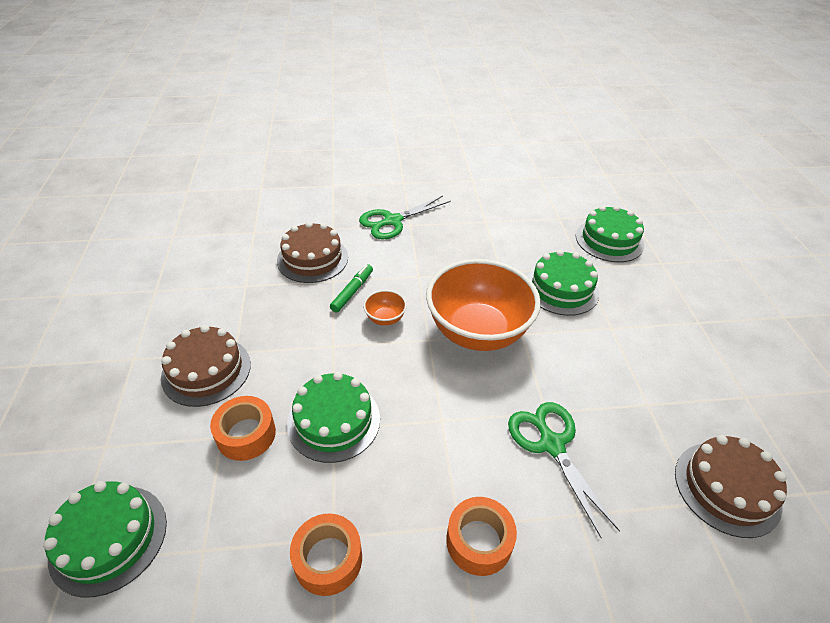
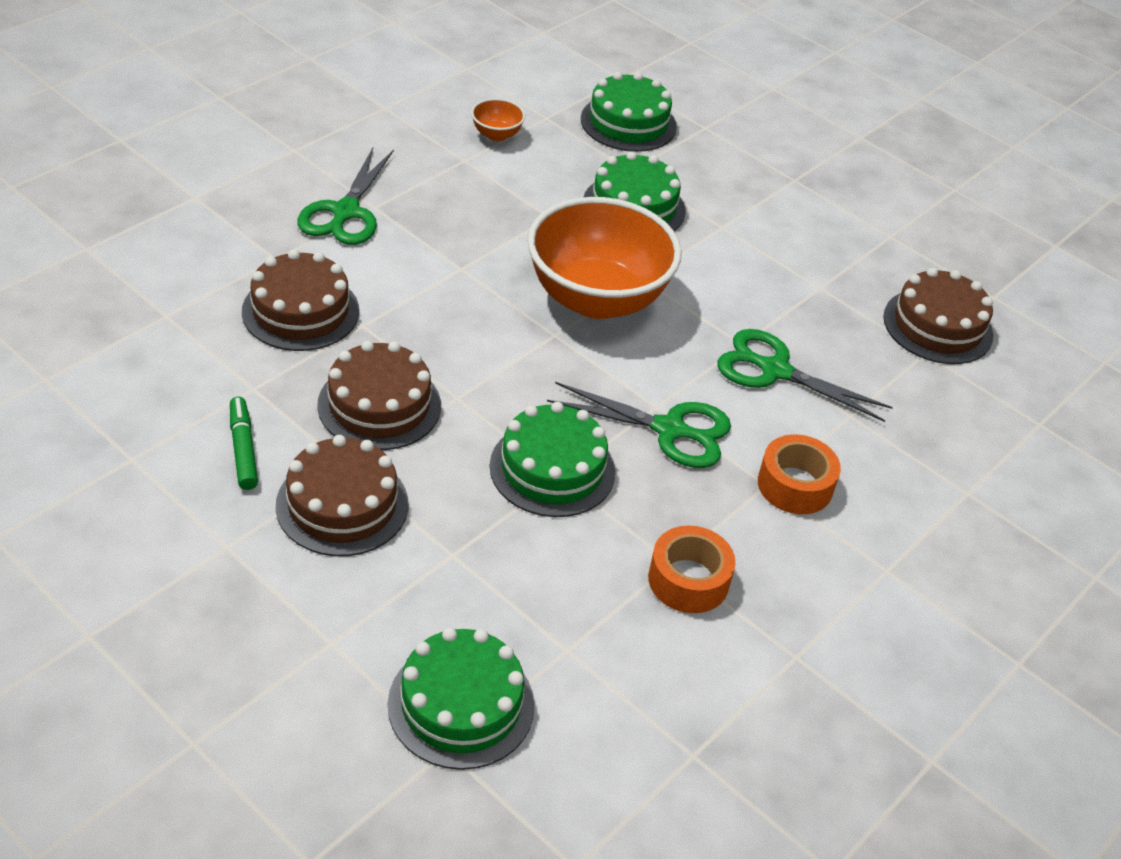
camera: 45 degrees left, 0 degrees up
orange tape [210,396,276,461] -> none
green marker [330,264,373,313] -> green marker moved to [230,397,258,490]
orange bowl [363,290,407,326] -> orange bowl moved to [471,98,525,141]
none -> brown cake [317,341,441,450]
none -> green scissors [547,382,731,468]

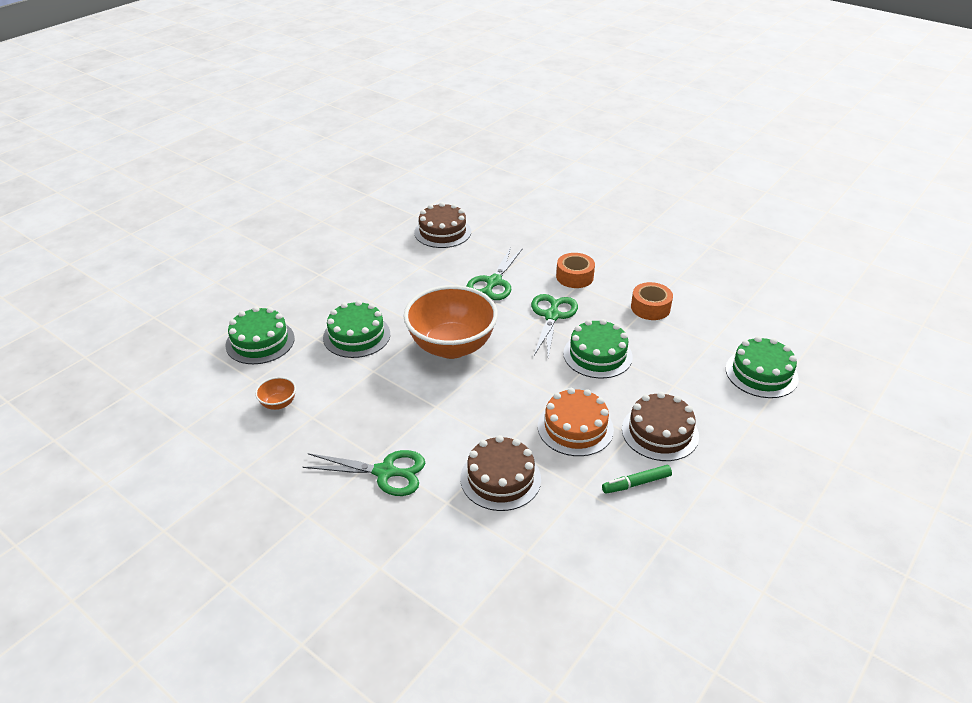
camera: 90 degrees left, 5 degrees down
brown cake [317,341,441,450] -> orange cake [538,388,614,456]

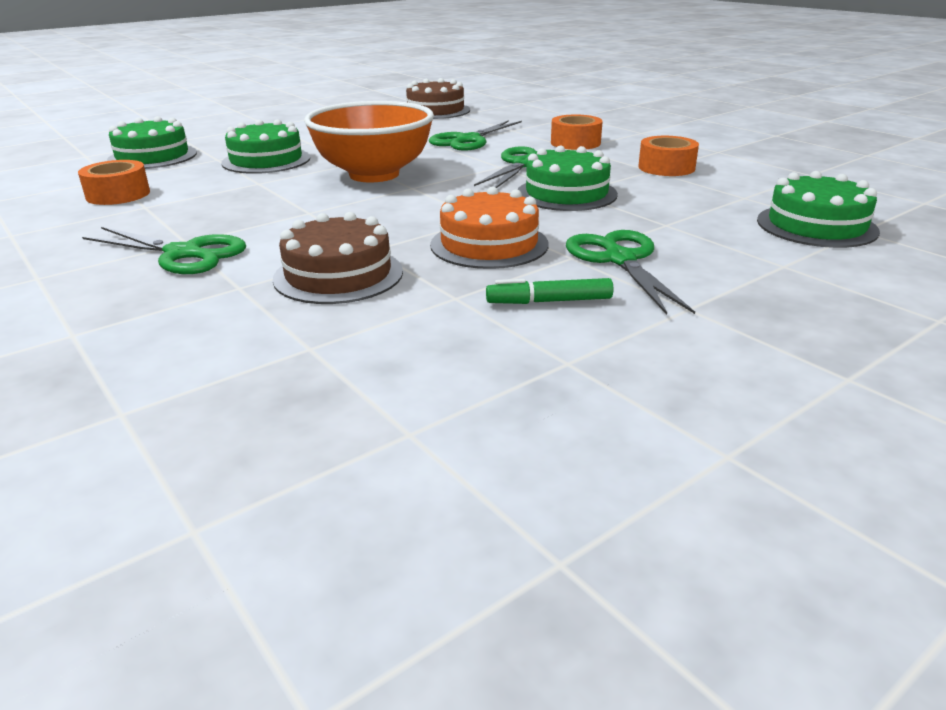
camera: 15 degrees right, 10 degrees down
orange bowl [255,377,296,410] -> orange tape [78,160,150,205]
brown cake [622,392,699,461] -> green scissors [566,230,695,315]

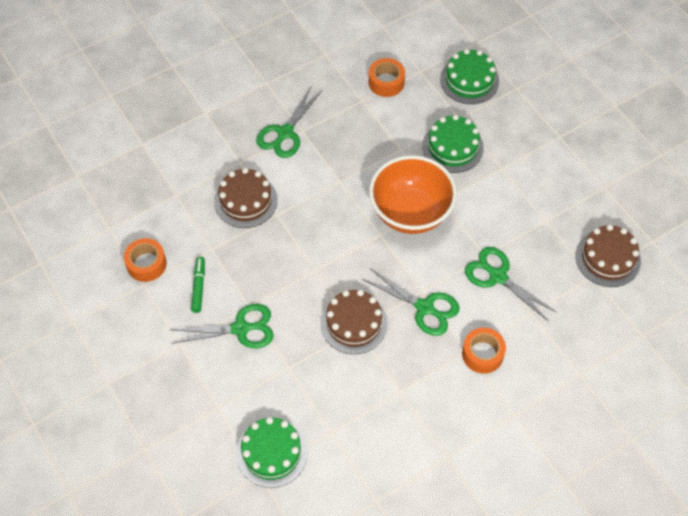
camera: 95 degrees right, 30 degrees up
orange cake [430,187,549,269] -> none
green cake [517,146,618,211] -> brown cake [320,290,388,354]
orange tape [638,136,699,176] -> orange tape moved to [124,238,167,282]

